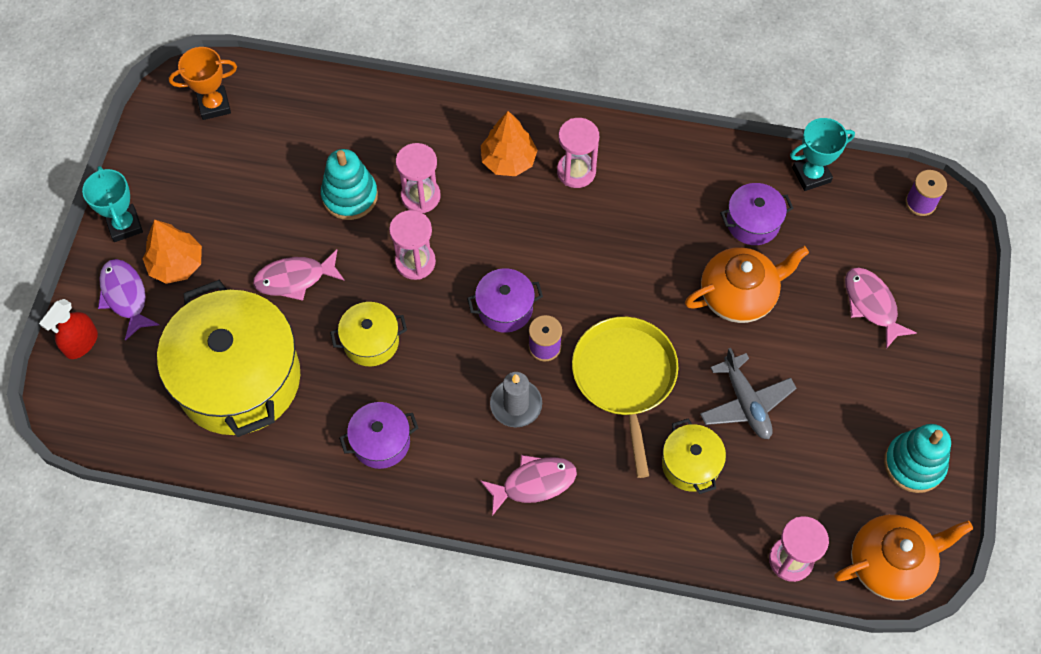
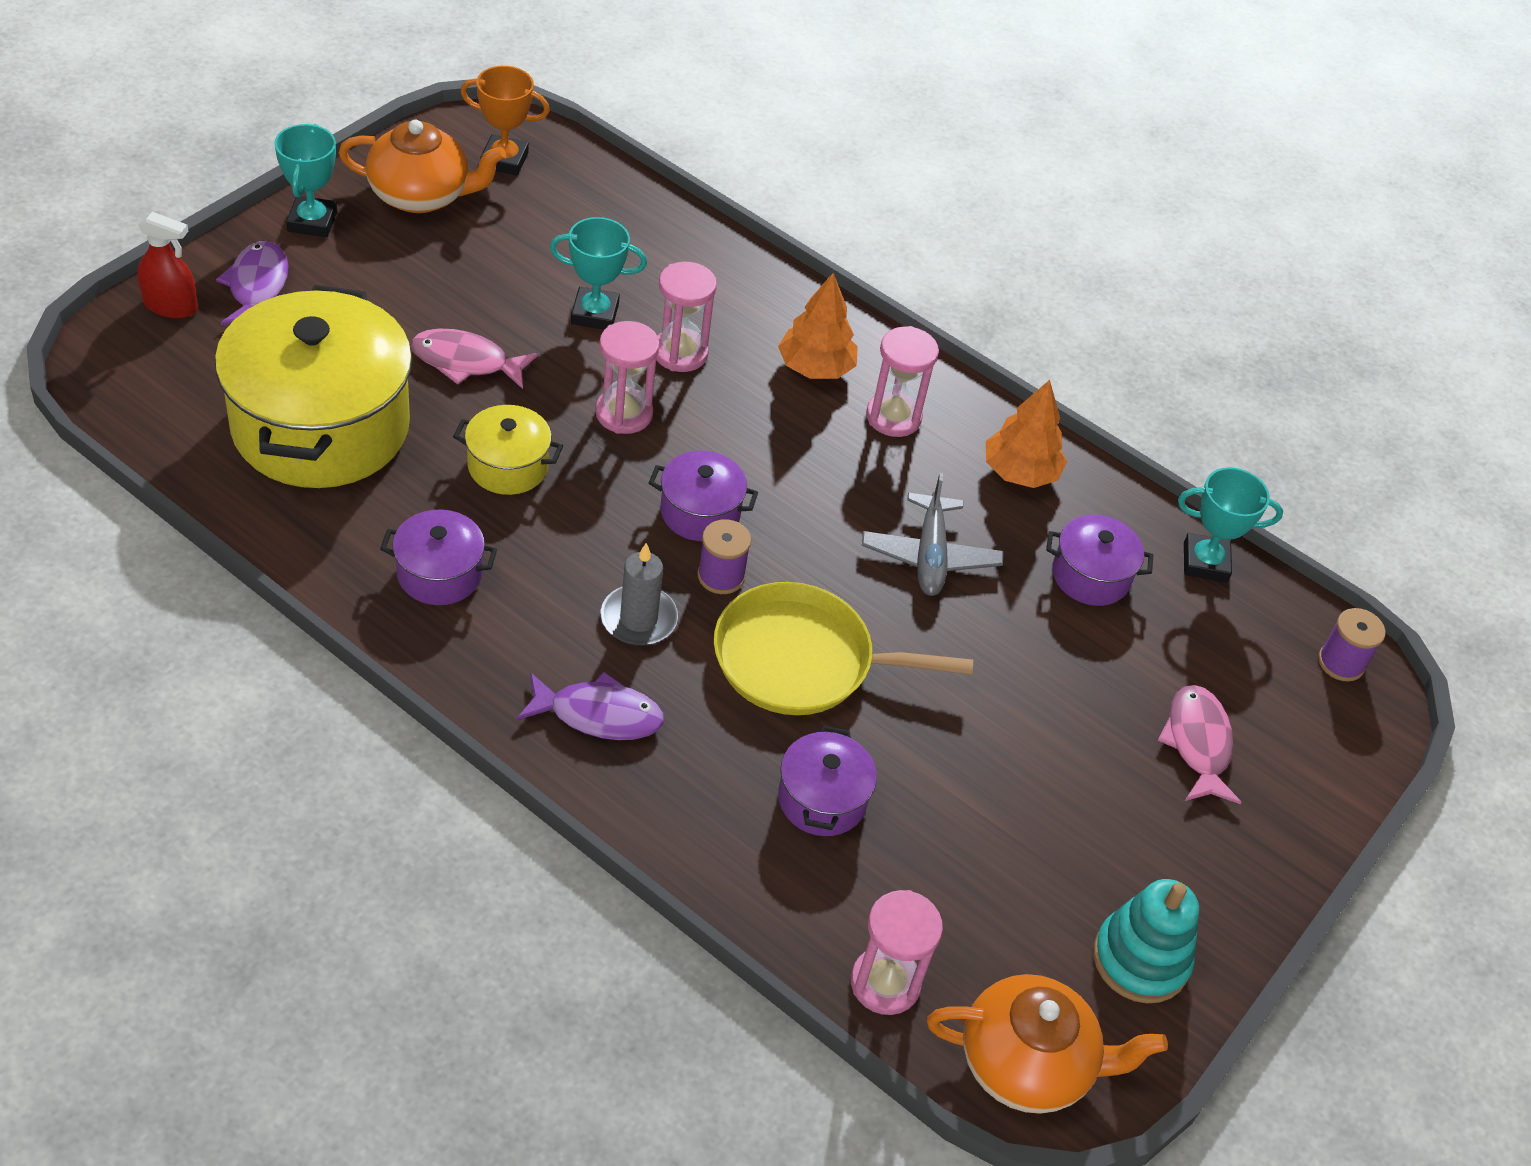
camera: 20 degrees right, 15 degrees down
red spray bottle [39,299,98,359] -> red spray bottle turned 135 degrees counterclockwise [137,212,198,318]
orange tree [143,220,202,284] -> orange tree moved to [986,380,1067,488]
turquoise stacking toy [321,149,378,220] -> turquoise trophy [550,217,647,330]
pink fish [480,455,577,516] -> purple fish [517,672,664,740]
yellow pan [572,317,678,478] -> yellow pan turned 105 degrees counterclockwise [714,582,973,715]
yellow pot [662,418,726,494] -> purple pot [778,726,877,836]
orange teapot [685,246,809,323] -> orange teapot moved to [339,120,506,213]
grey plane [700,348,797,439] -> grey plane moved to [862,473,1003,596]

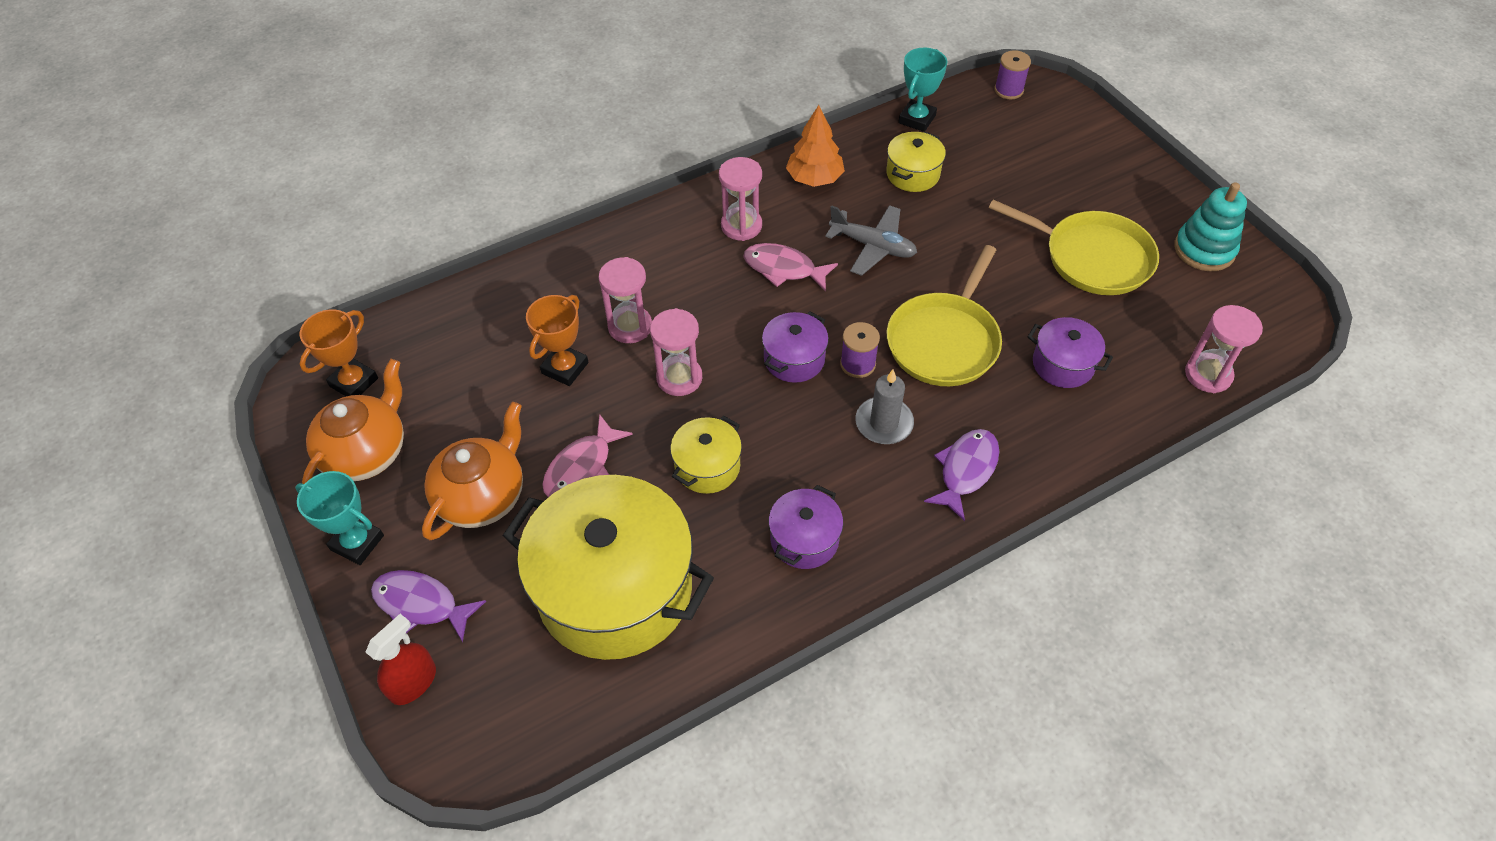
camera: 60 degrees left, 5 degrees up
turquoise trophy [550,217,647,330] -> orange trophy [526,295,588,386]
orange tree [778,273,858,379] -> none
orange teapot [927,974,1168,1114] -> orange teapot moved to [422,402,523,540]
purple pot [1046,515,1153,606] -> yellow pot [886,132,946,192]
pink fish [1158,685,1242,805] -> pink fish moved to [743,243,838,291]
none -> yellow pan [989,200,1159,295]

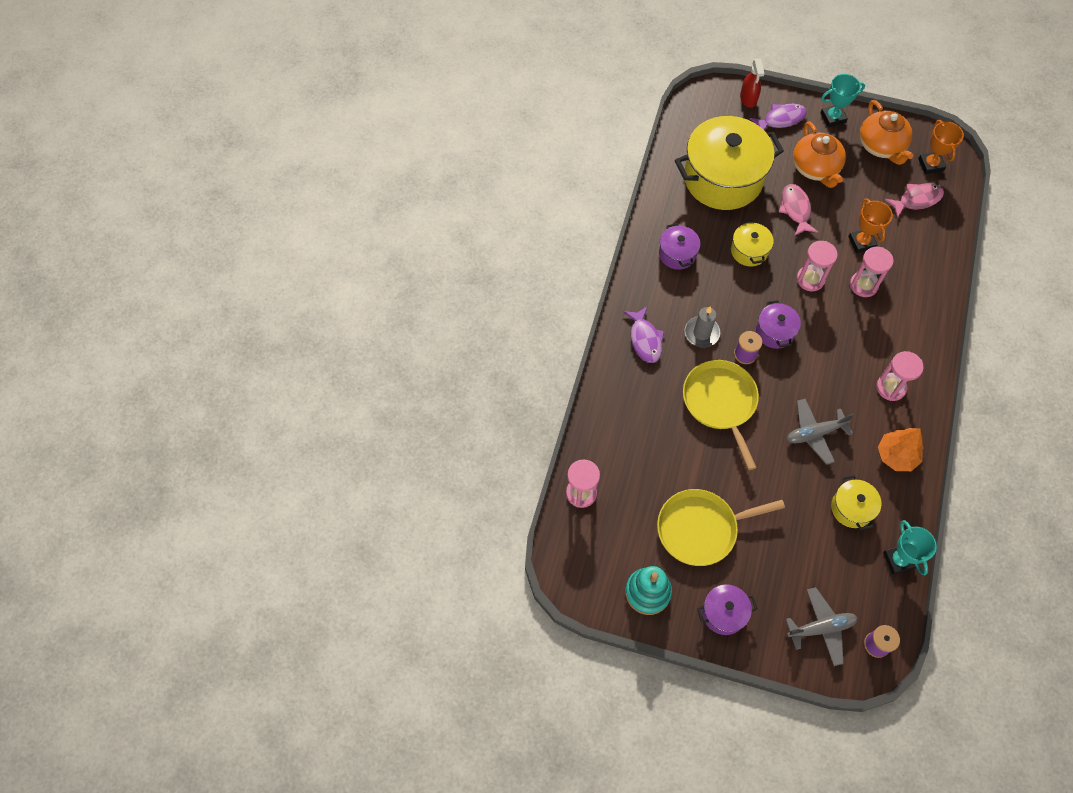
camera: 135 degrees right, 10 degrees up
pink fish [743,243,838,291] -> pink fish moved to [885,183,944,218]
purple pot [1028,317,1113,388] -> purple pot moved to [697,584,758,635]
none -> grey plane [786,587,858,666]

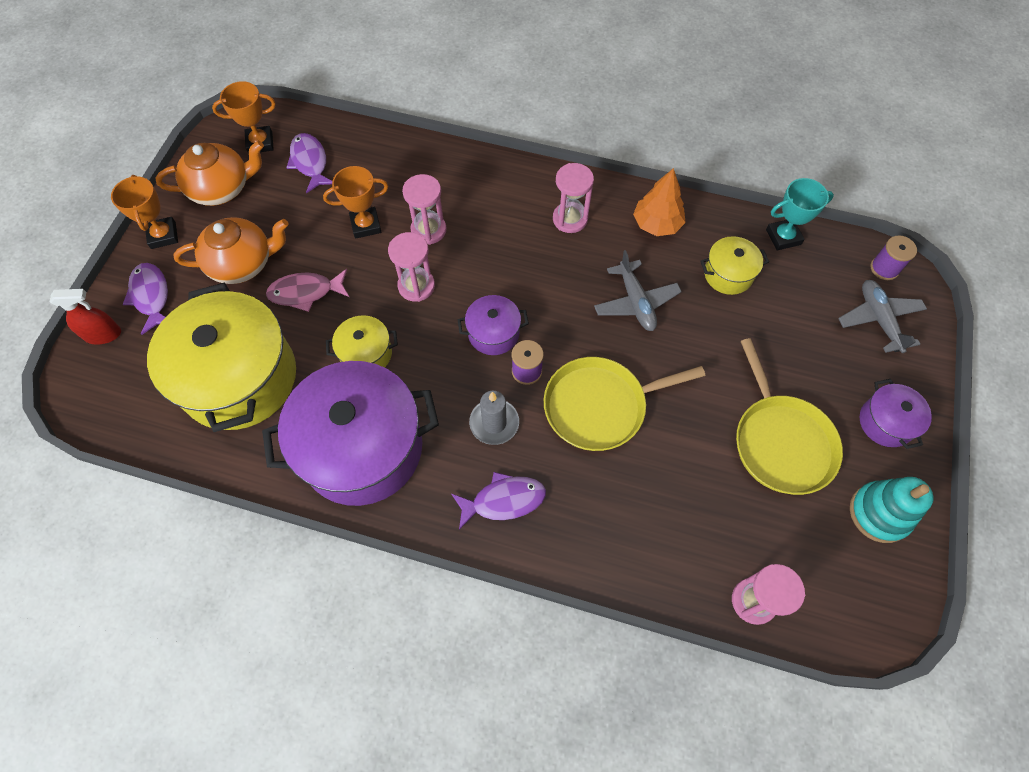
camera: 90 degrees left, 0 degrees up
purple pot [659,223,700,270] -> purple pot [262,361,439,506], size x2.19
turquoise trophy [820,74,865,127] -> orange trophy [111,175,178,249]
pink fish [885,183,944,218] -> purple fish [286,133,332,194]

